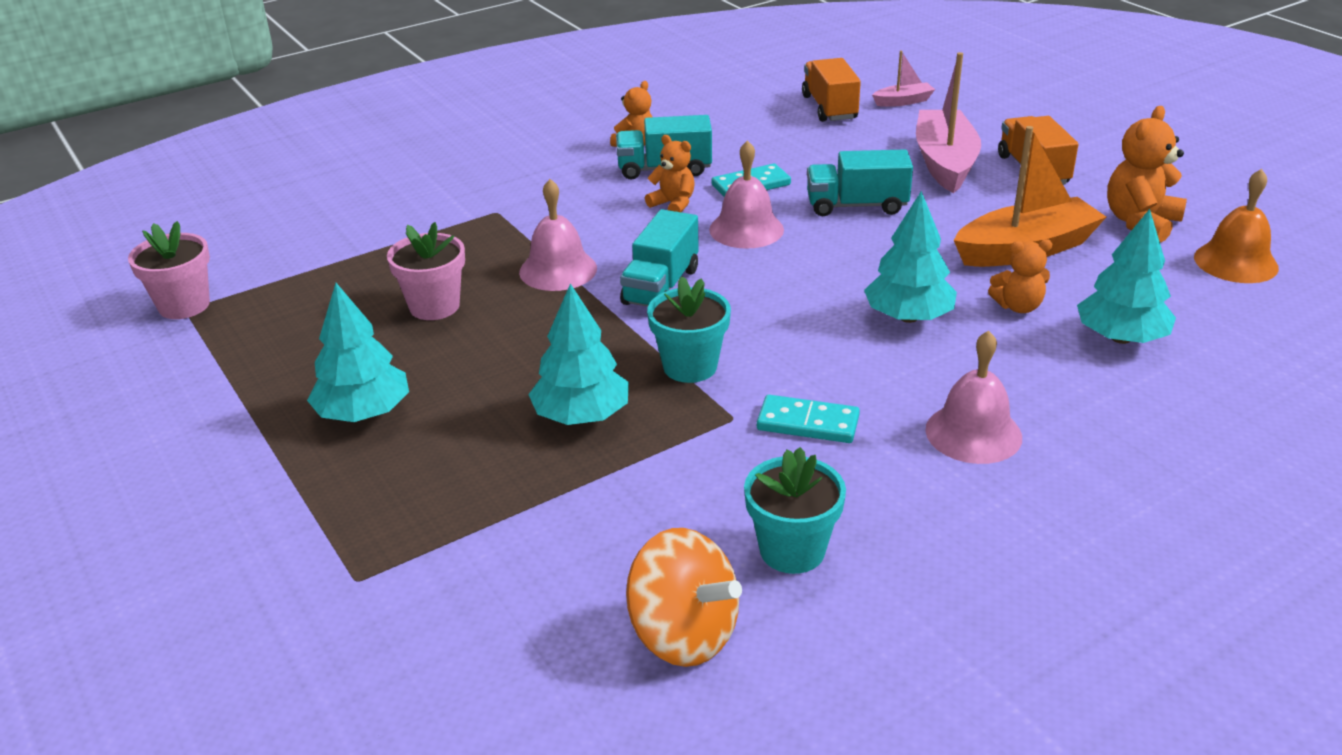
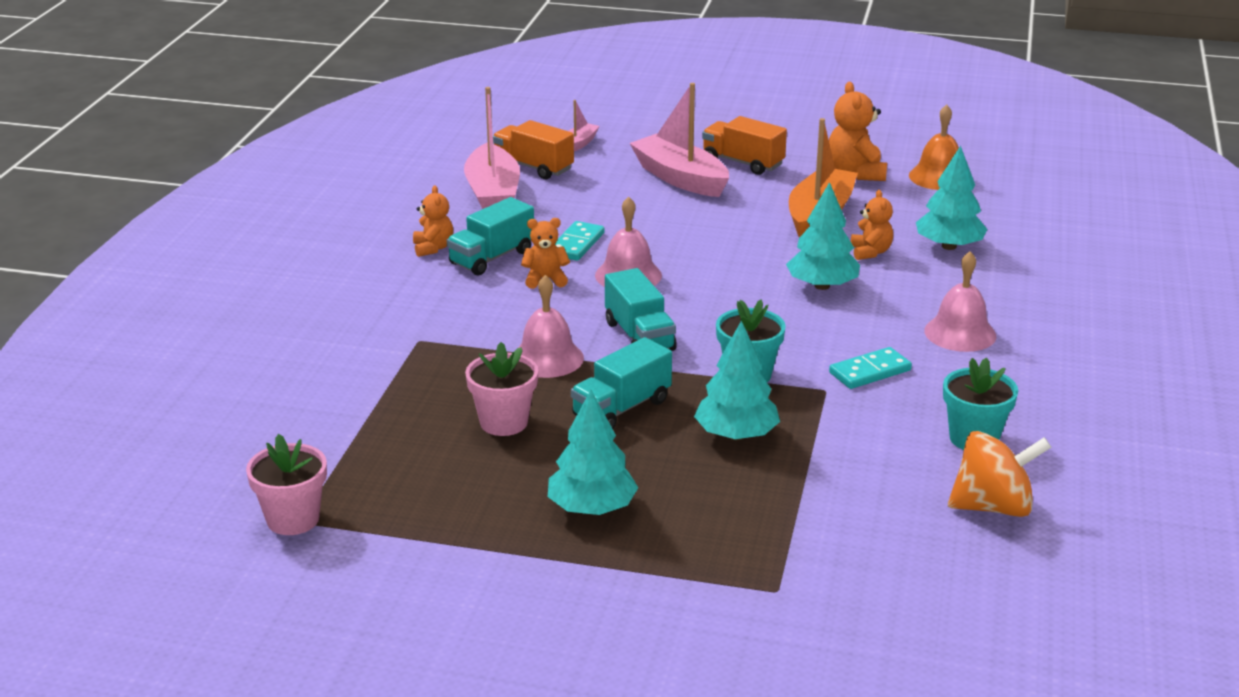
camera: 45 degrees left, 5 degrees down
turquoise truck [807,149,913,216] -> turquoise truck moved to [571,337,672,429]
orange teddy bear [988,239,1052,313] -> orange teddy bear turned 45 degrees counterclockwise [851,190,893,260]
none -> pink boat [464,87,520,209]

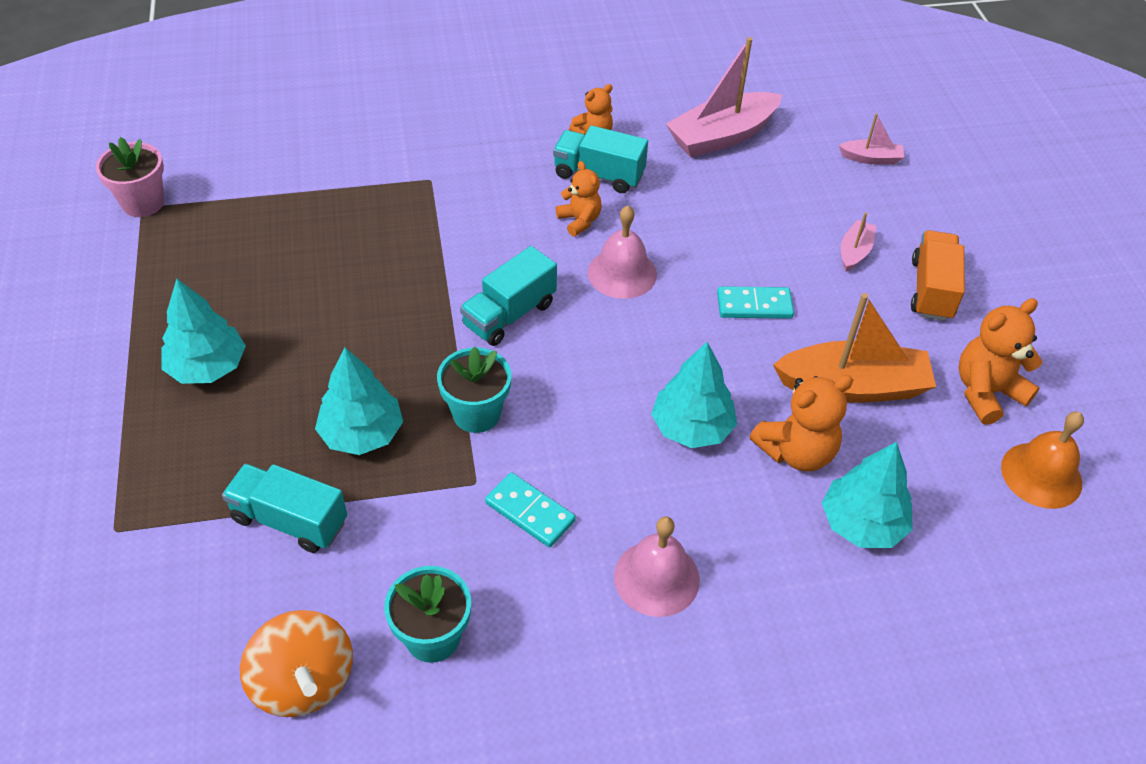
camera: 65 degrees right, 20 degrees up
pink flower pot [465,342,538,436] -> none
orange truck [493,120,574,179] -> none
pink bell [518,275,584,378] -> none
turquoise domino [555,221,605,261] -> turquoise domino moved to [717,286,794,319]
turquoise truck [571,337,672,429] -> turquoise truck moved to [222,464,347,553]
pink boat [630,83,729,197] -> pink boat [841,212,876,272], size x0.49
orange teddy bear [851,190,893,260] -> orange teddy bear [750,375,853,471], size x1.57

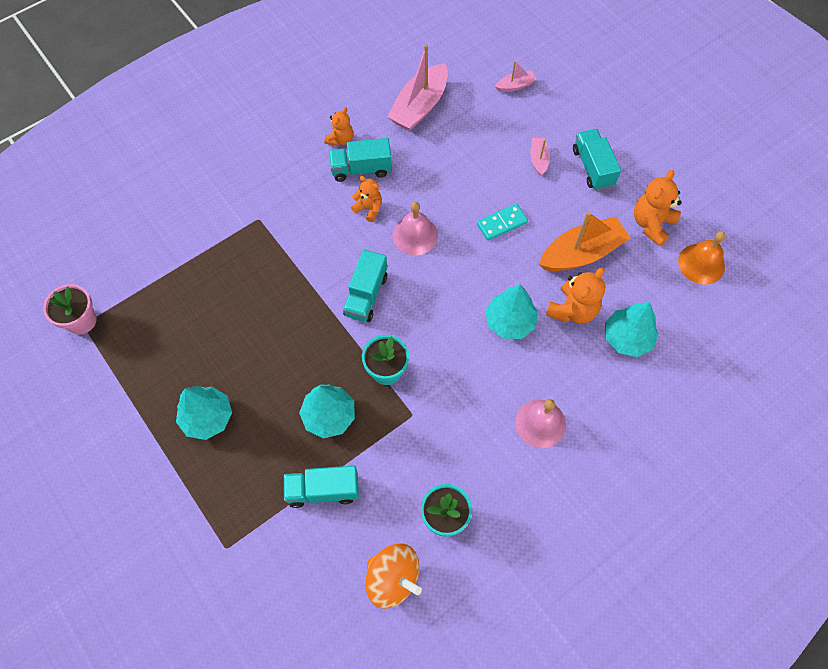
camera: 25 degrees left, 15 degrees up
turquoise domino [485,472,576,547] -> none
orange truck [911,230,965,321] -> turquoise truck [573,129,621,190]

